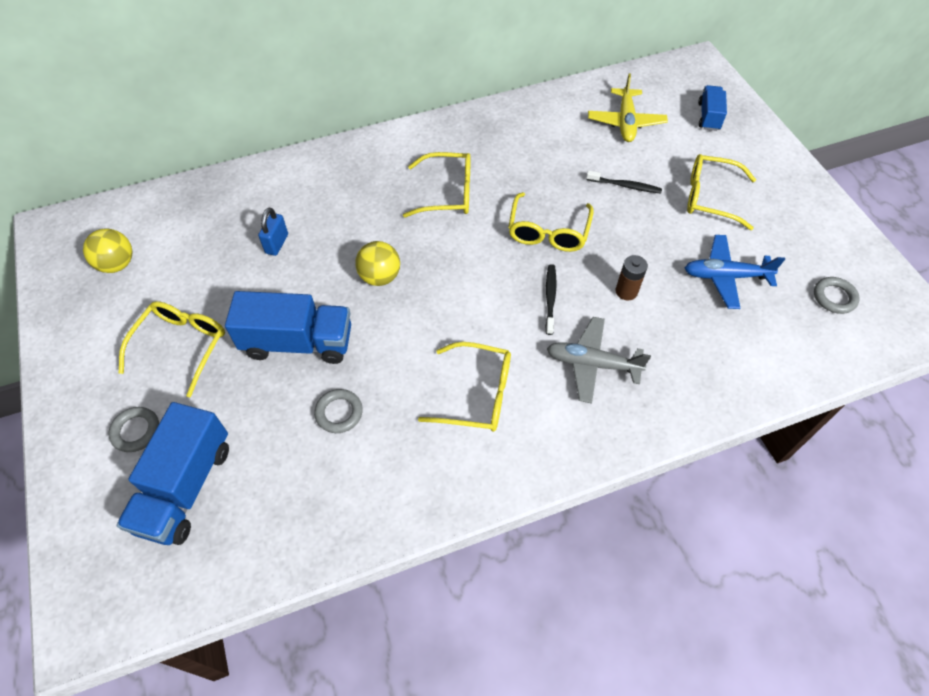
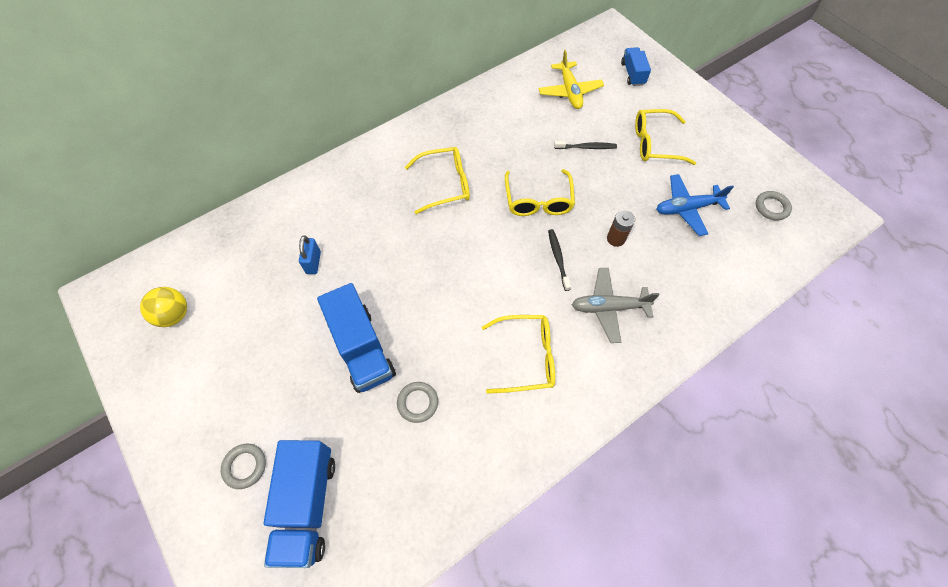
camera: 15 degrees left, 5 degrees up
yellow glasses [119,301,225,398] -> none
blue truck [225,291,351,364] -> blue truck turned 75 degrees clockwise [317,283,396,393]
yellow ball [355,241,400,286] -> none

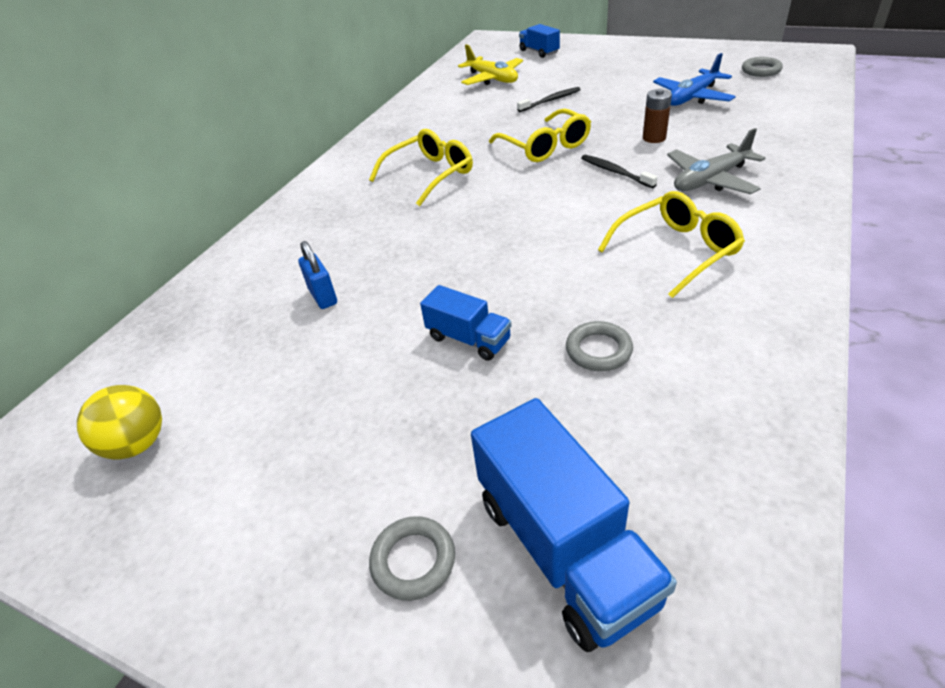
camera: 25 degrees left, 20 degrees down
blue truck [317,283,396,393] -> blue truck [420,285,511,361], size x0.56
yellow glasses [635,109,696,165] -> none

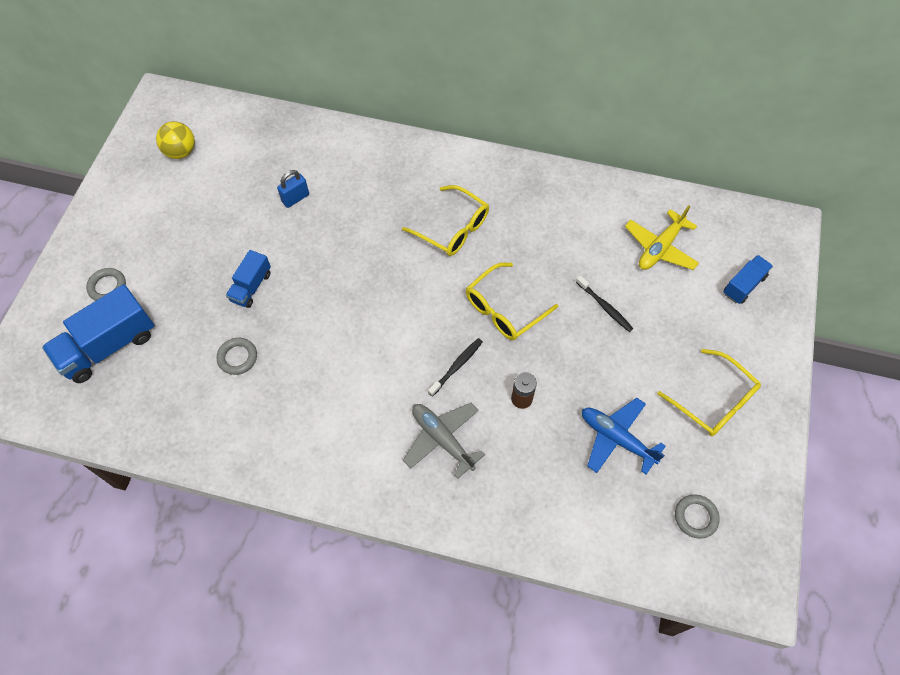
camera: 75 degrees right, 20 degrees up
yellow glasses [598,191,745,298] -> yellow glasses moved to [657,349,761,436]

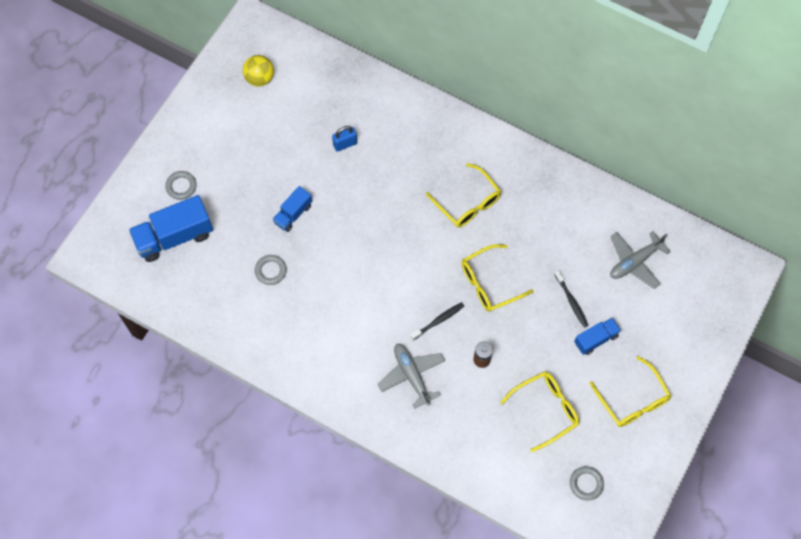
camera: 15 degrees right, 5 degrees up
blue plane [582,398,666,474] -> yellow glasses [500,371,579,452]
yellow plane [625,205,699,270] -> grey plane [610,231,671,289]
blue truck [723,255,773,304] -> blue truck moved to [574,318,621,355]

